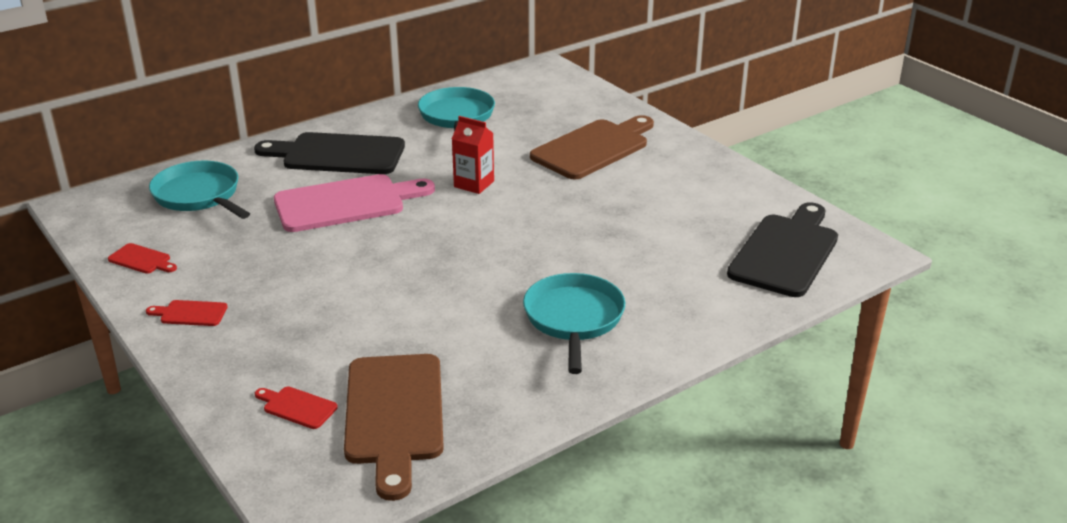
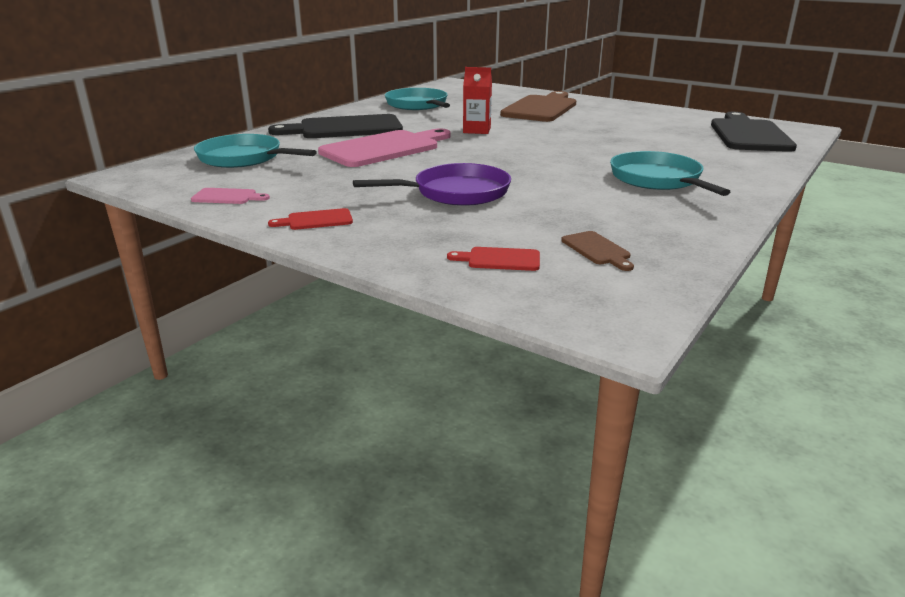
camera: 20 degrees left, 5 degrees down
red cutting board [108,243,177,274] -> pink cutting board [191,188,270,204]
brown cutting board [344,354,444,501] -> brown cutting board [561,231,634,271], size x0.43
none -> purple pan [353,163,511,206]

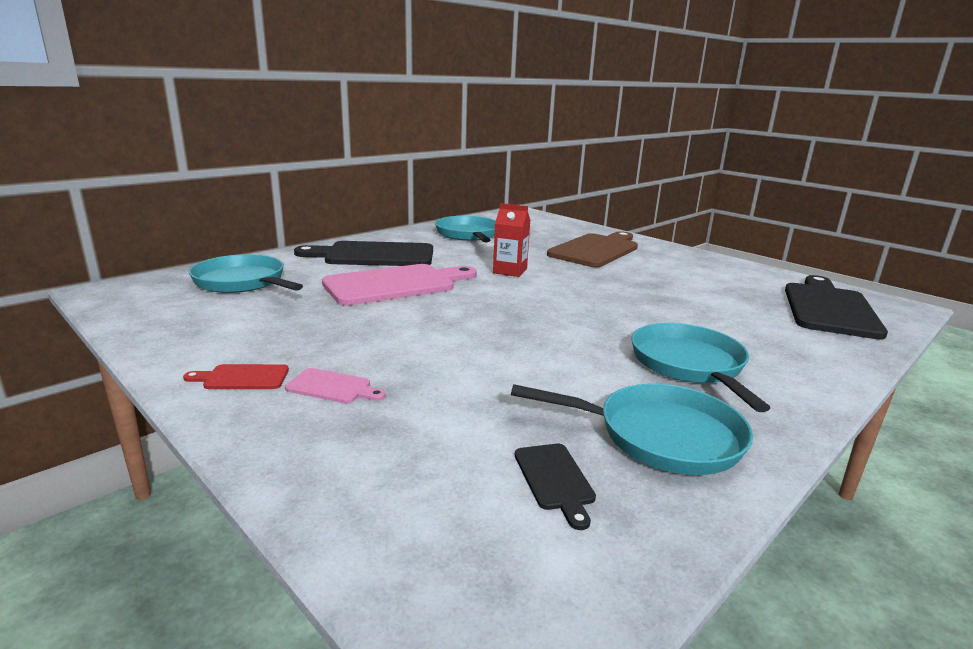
camera: 10 degrees right, 5 degrees down
pink cutting board [191,188,270,204] -> pink cutting board moved to [285,368,386,403]
purple pan [353,163,511,206] -> none
red cutting board [447,247,540,271] -> none
brown cutting board [561,231,634,271] -> black cutting board [515,444,596,530]
none -> turquoise pan [511,384,753,475]

